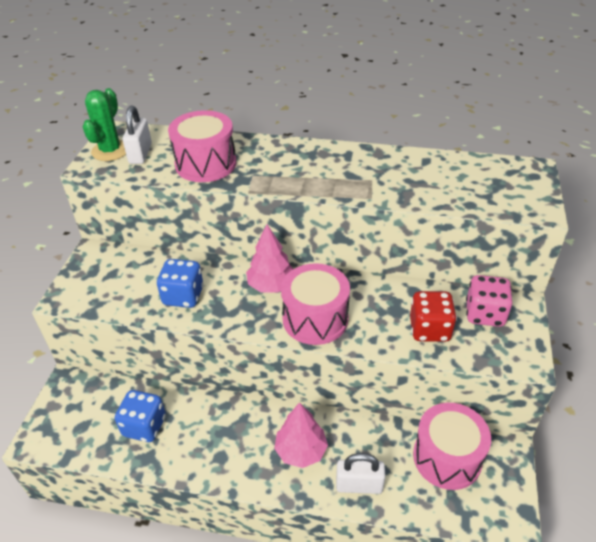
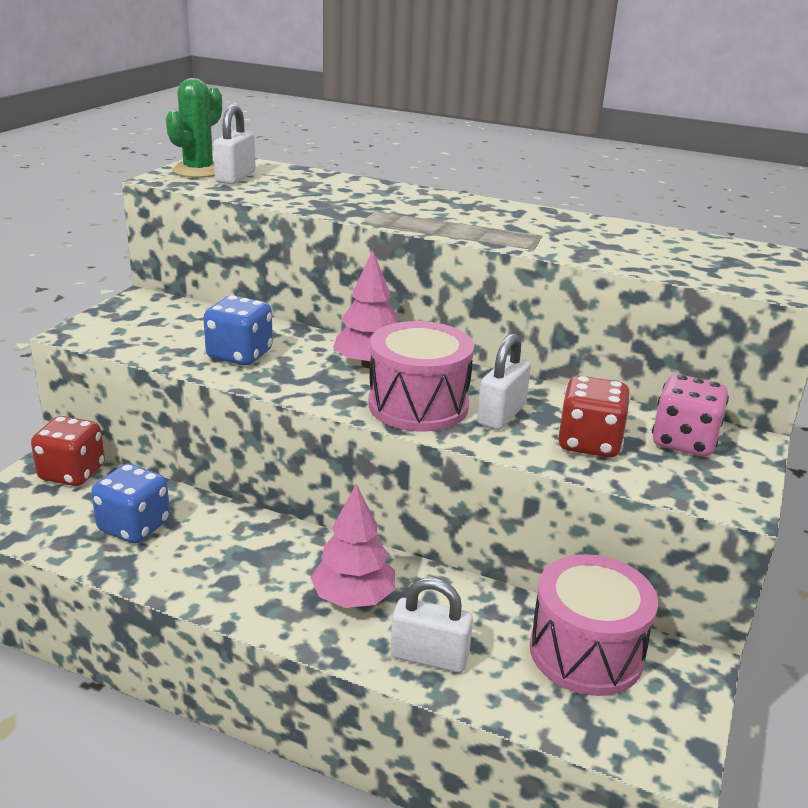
camera: 10 degrees right, 15 degrees down
pink drum [168,110,236,182] -> none
none -> red dice [31,416,105,486]
none -> white padlock [477,333,531,430]

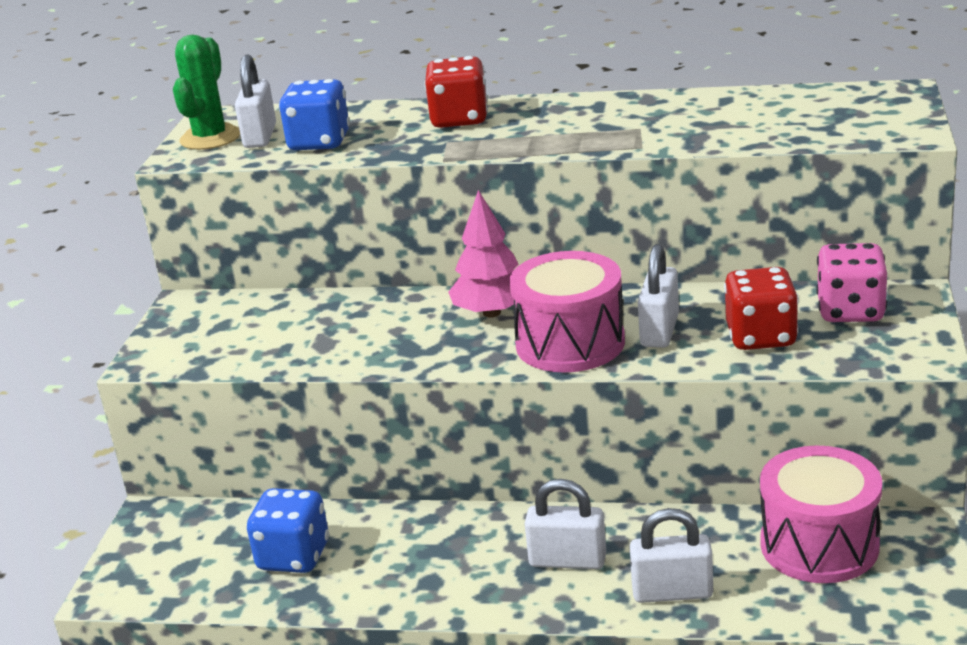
camera: 10 degrees left, 0 degrees up
red dice [31,416,105,486] -> red dice moved to [424,56,488,128]
blue dice [203,296,273,366] -> blue dice moved to [279,79,350,150]
pink tree [311,484,395,608] -> white padlock [525,479,606,569]

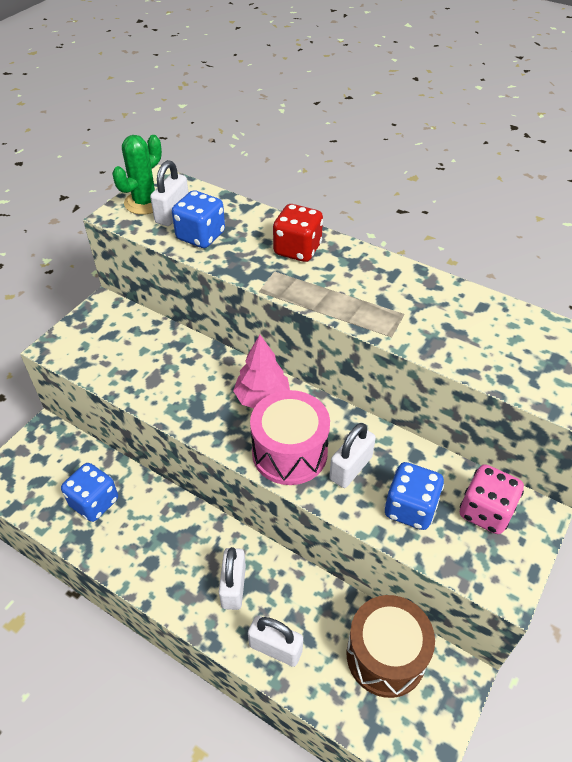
camera: 20 degrees right, 20 degrees up
white padlock [525,479,606,569] -> white padlock turned 60 degrees clockwise [219,547,246,610]
red dice [724,267,799,350] -> blue dice [384,462,444,530]
pink drum [760,446,882,583] -> brown drum [347,595,435,698]

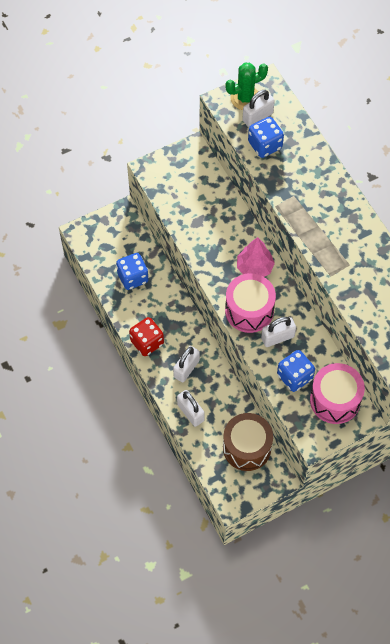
camera: 30 degrees right, 15 degrees up
red dice [273,204,323,262] -> red dice moved to [129,317,164,356]
pink dice [460,464,524,534] -> pink drum [310,363,365,424]

